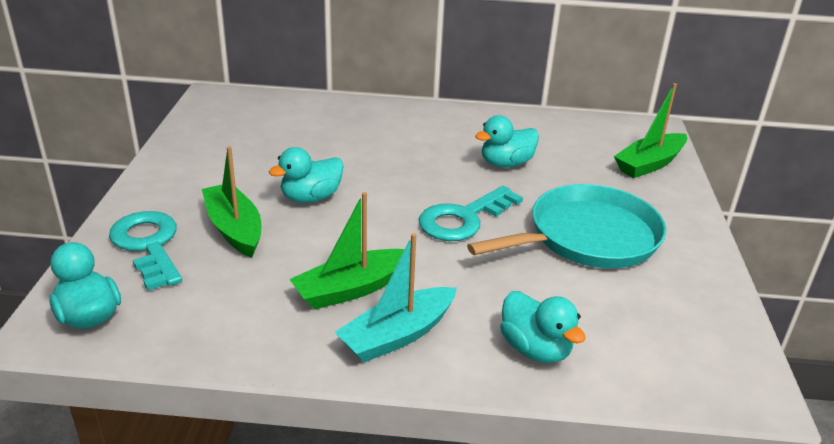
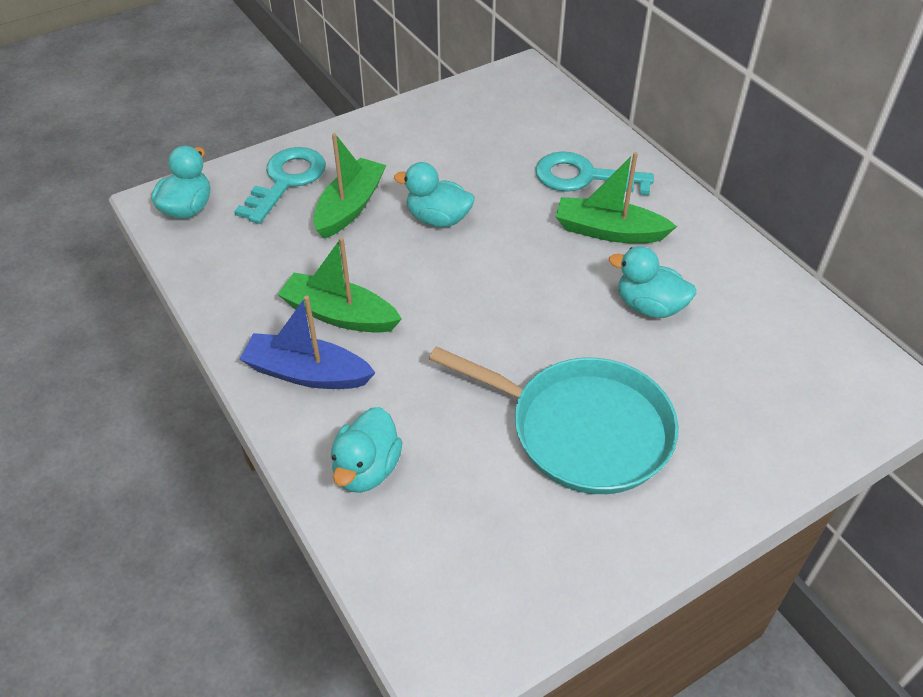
camera: 55 degrees right, 15 degrees up
turquoise boat [334,233,457,363] -> blue boat [240,296,376,389]
turquoise key [419,186,523,241] -> turquoise key moved to [535,151,654,195]
green boat [614,83,687,178] -> green boat moved to [556,152,677,243]

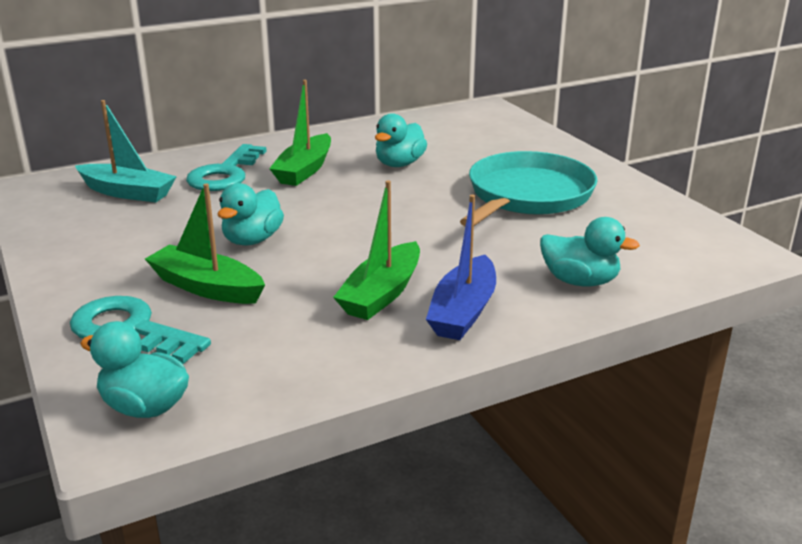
camera: 85 degrees left, 20 degrees down
none -> turquoise boat [75,100,177,202]

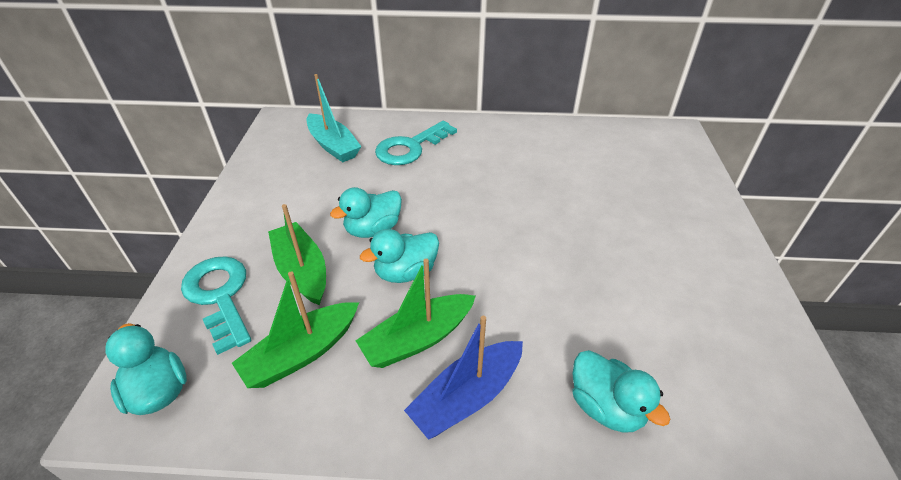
camera: 30 degrees right, 15 degrees up
green boat [269,80,331,186] -> green boat moved to [232,271,359,388]
turquoise duck [375,113,427,167] -> turquoise duck moved to [360,229,439,283]
turquoise pan [460,151,598,226] -> none

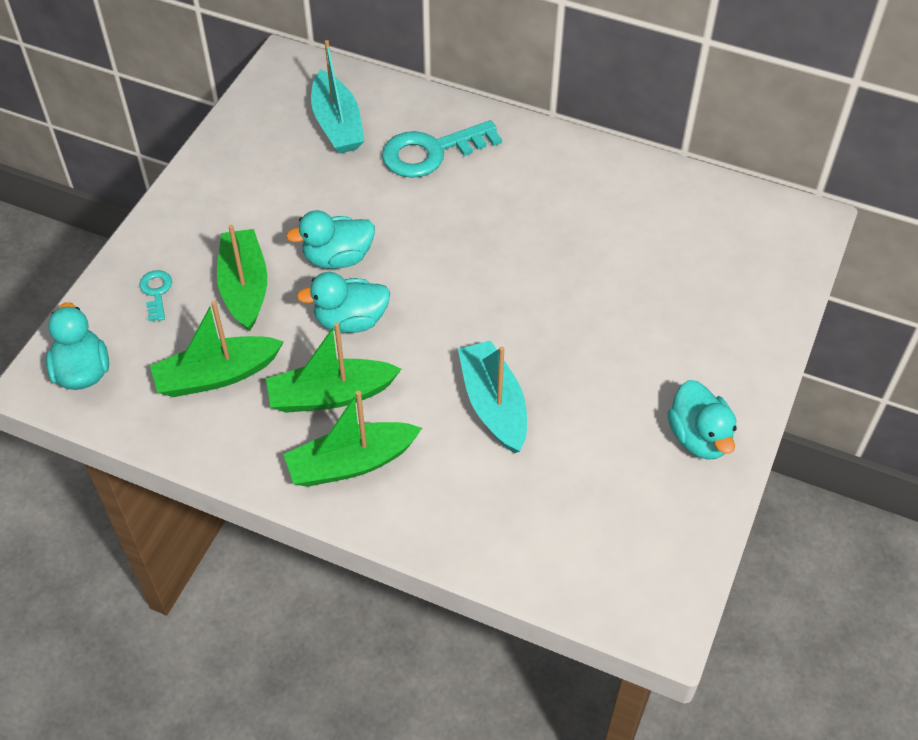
camera: 20 degrees right, 10 degrees up
turquoise key [181,256,251,355] -> turquoise key [139,270,172,321], size x0.48
blue boat [404,316,523,440] -> green boat [283,391,422,487]
turquoise duck [572,350,670,433] -> turquoise duck moved to [667,380,737,460]
none -> turquoise boat [458,340,527,453]

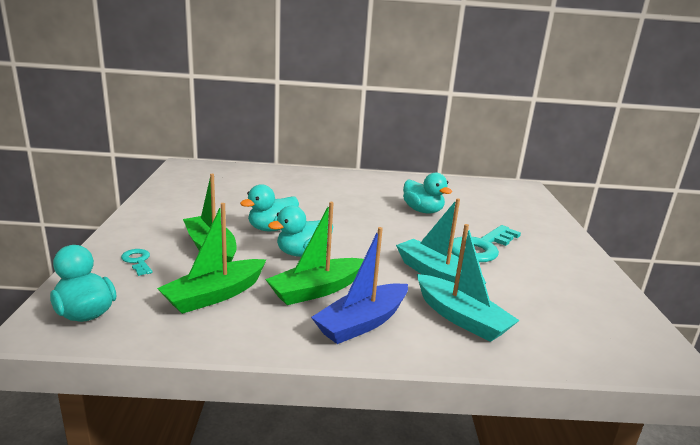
camera: 25 degrees left, 30 degrees down
green boat [283,391,422,487] -> blue boat [311,227,408,344]
turquoise boat [311,40,364,154] -> turquoise boat moved to [417,224,520,342]
turquoise key [382,120,502,178] -> turquoise key moved to [448,225,521,262]
turquoise duck [667,380,737,460] -> turquoise duck moved to [403,173,452,214]

